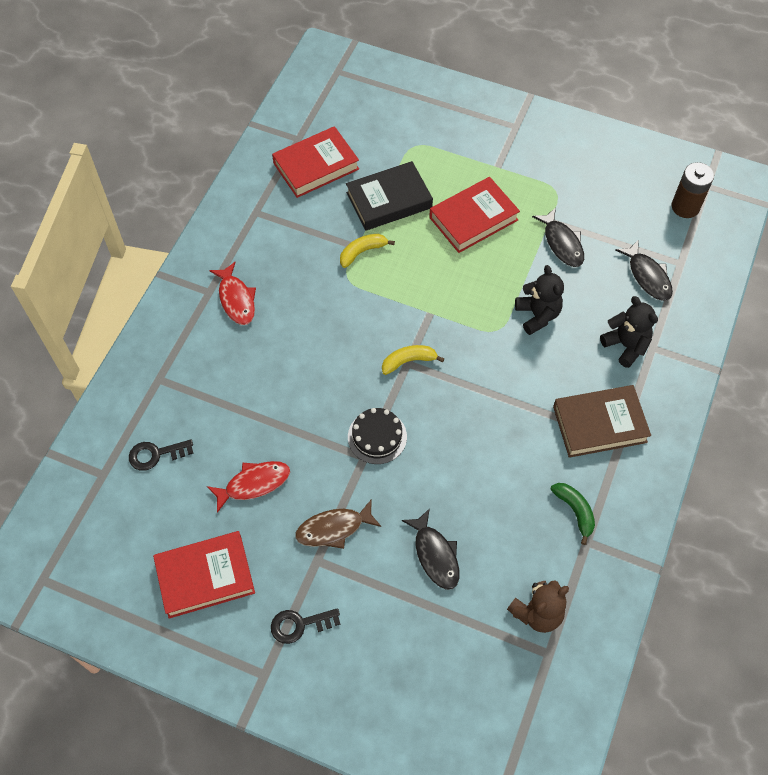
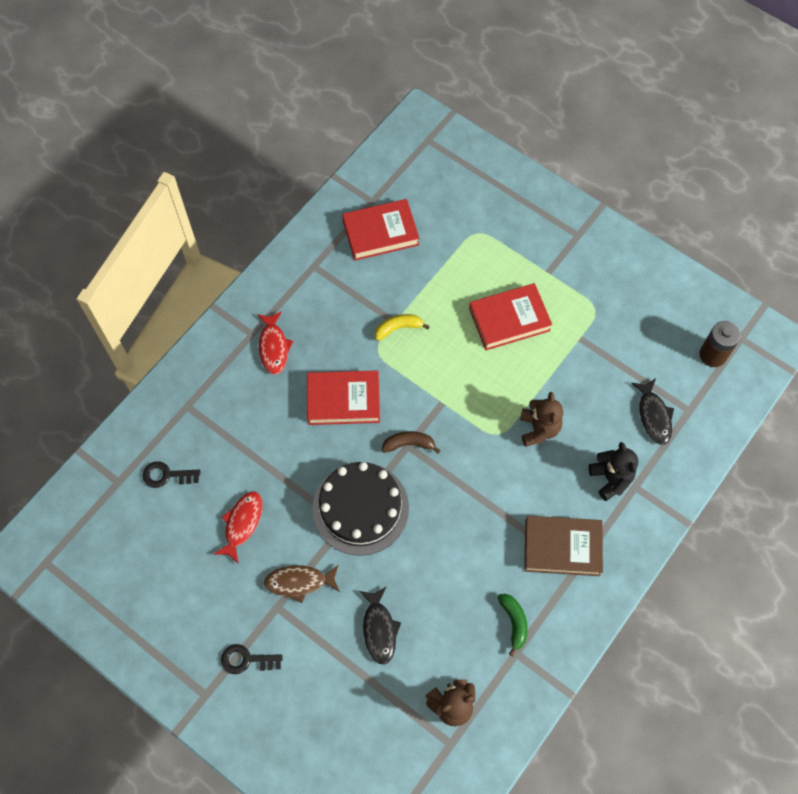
camera: 15 degrees right, 5 degrees up
red book [153,531,255,619] -> red book moved to [307,370,380,425]
red fish [207,461,290,513] -> red fish turned 60 degrees counterclockwise [214,491,263,564]
black book [346,161,433,231] -> none
black cake [348,408,407,464] -> black cake [312,462,409,556], size x1.79
yellow banana [382,345,445,375] -> brown banana [382,431,441,454]
black teddy bear [515,265,564,335] -> brown teddy bear [520,392,563,447]
black fish [532,208,584,267] -> none

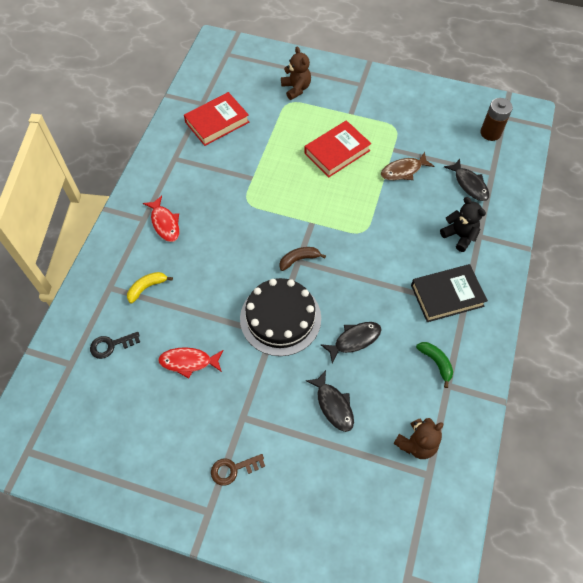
camera: 20 degrees left, 5 degrees down
red fish [214,491,263,564] -> red fish turned 90 degrees counterclockwise [158,347,223,379]
black key [221,644,283,674] -> brown key [211,454,265,486]
brown fish [264,565,340,603] -> brown fish moved to [381,152,434,180]
red book [307,370,380,425] -> none
yellow banana [375,314,430,341] -> yellow banana moved to [127,272,173,303]
brown teddy bear [520,392,563,447] -> brown teddy bear moved to [281,47,311,100]
brown book [524,516,603,576] -> black book [411,264,488,322]
none -> black fish [320,322,382,363]

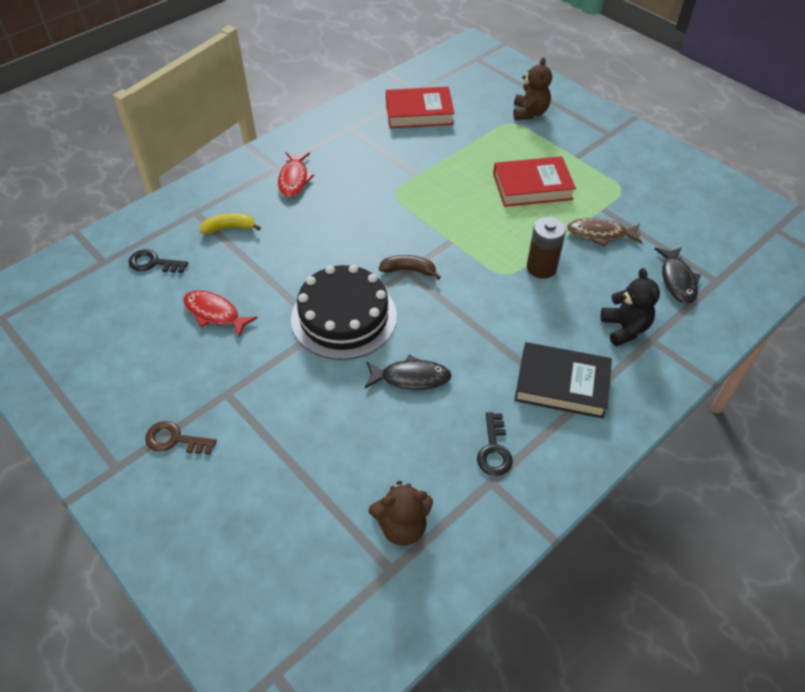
camera: 30 degrees right, 10 degrees down
black fish [306,370,354,432] -> none
green banana [416,342,453,388] -> black key [477,412,513,476]
brown battery [480,98,513,141] -> brown battery moved to [527,217,566,279]

